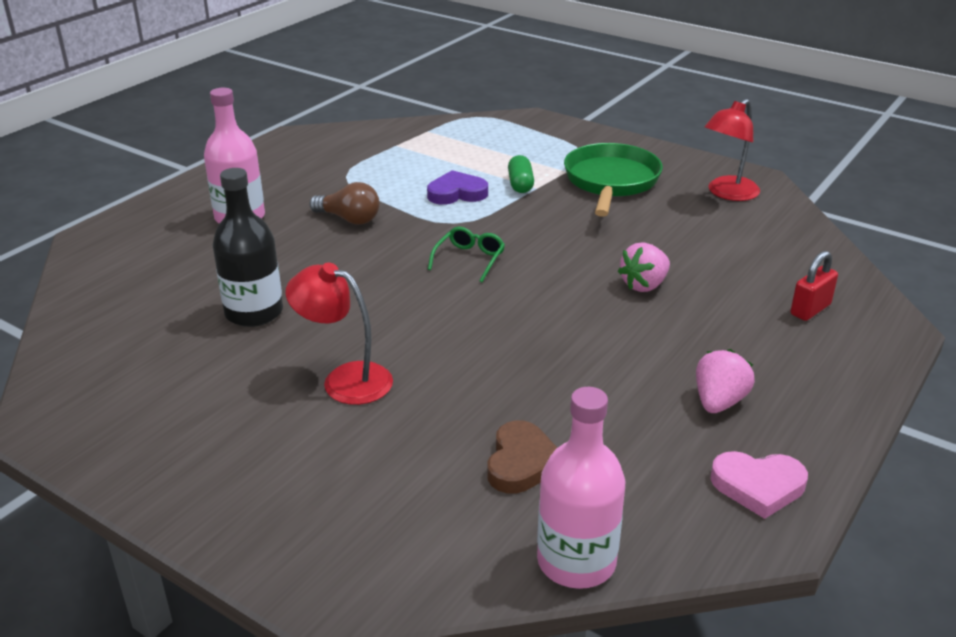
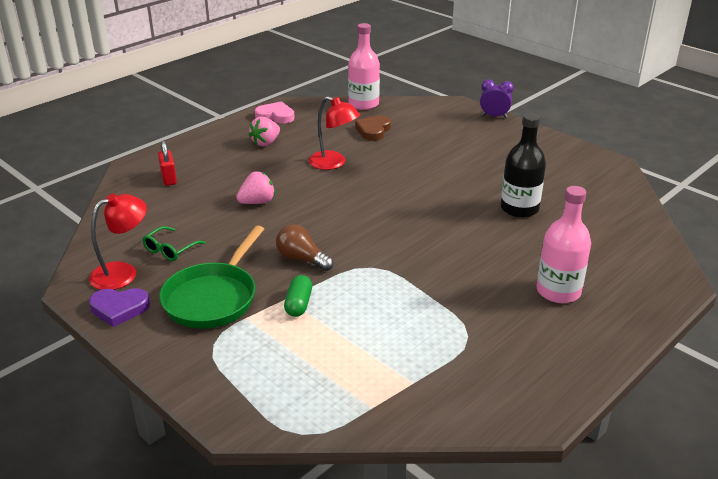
camera: 170 degrees left, 0 degrees up
red lamp [285,263,393,405] -> red lamp moved to [309,96,360,170]
brown light bulb [309,182,380,225] -> brown light bulb moved to [276,224,333,271]
purple heart [427,170,488,205] -> purple heart moved to [89,288,150,327]
green glasses [428,227,505,282] -> green glasses moved to [142,226,206,261]
red padlock [791,251,838,321] -> red padlock turned 75 degrees counterclockwise [158,140,177,186]
none -> purple clock [480,80,514,118]

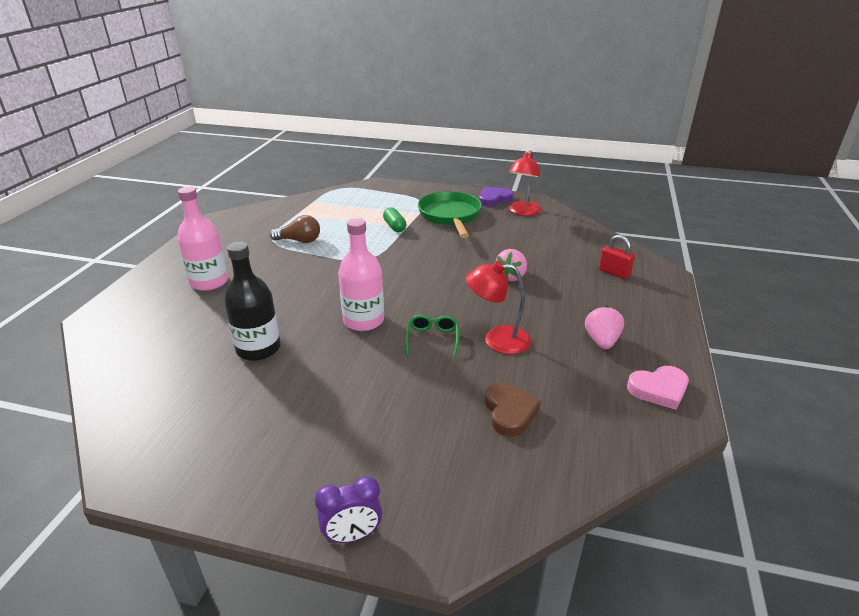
camera: 150 degrees right, 0 degrees up
green glasses [142,226,206,261] -> green glasses moved to [405,315,459,358]
brown light bulb [276,224,333,271] -> brown light bulb moved to [270,215,320,243]
pink bottle [348,23,380,110] -> pink bottle moved to [338,218,384,331]

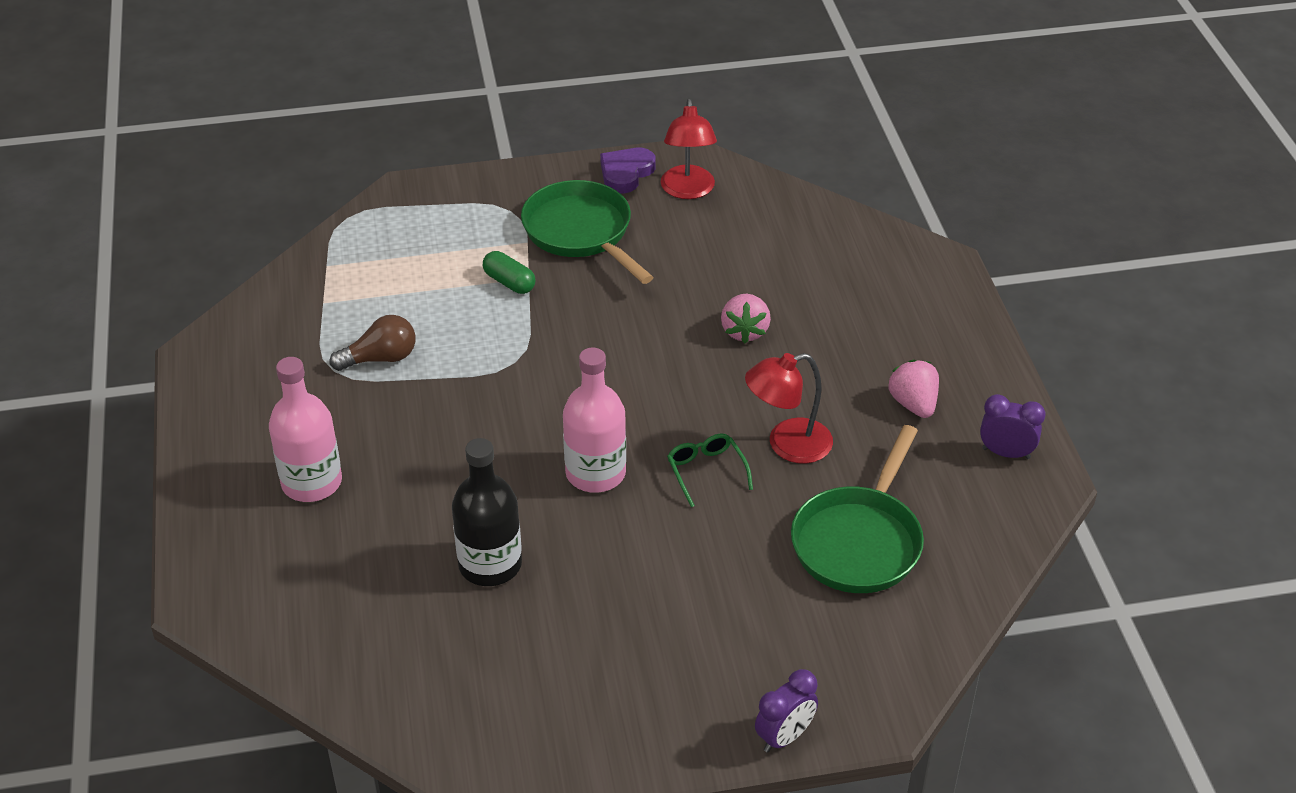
camera: 25 degrees left, 10 degrees up
brown heart [485,383,541,436] -> green pan [791,425,924,593]
red padlock [599,235,635,279] -> none
pink heart [627,366,689,410] -> purple clock [980,394,1045,459]

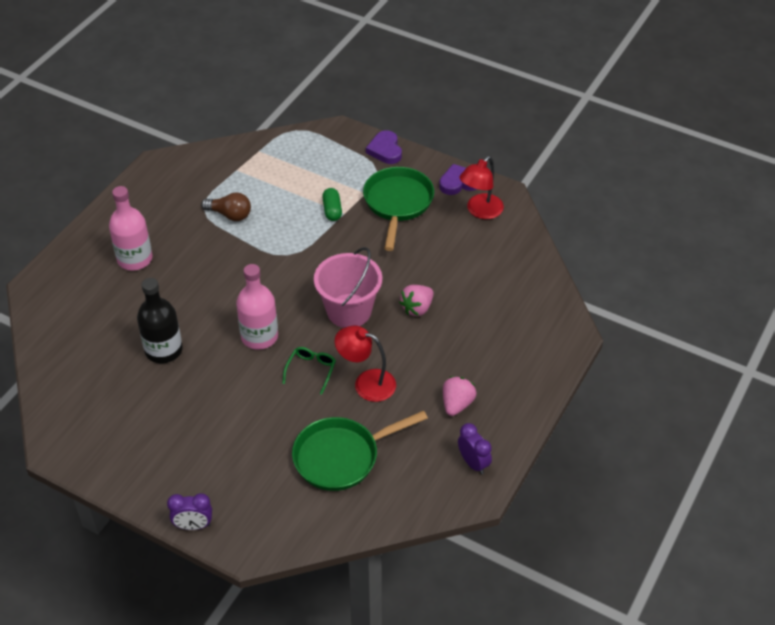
camera: 40 degrees right, 5 degrees up
none -> pink bucket [314,247,382,328]
none -> purple heart [366,130,402,164]

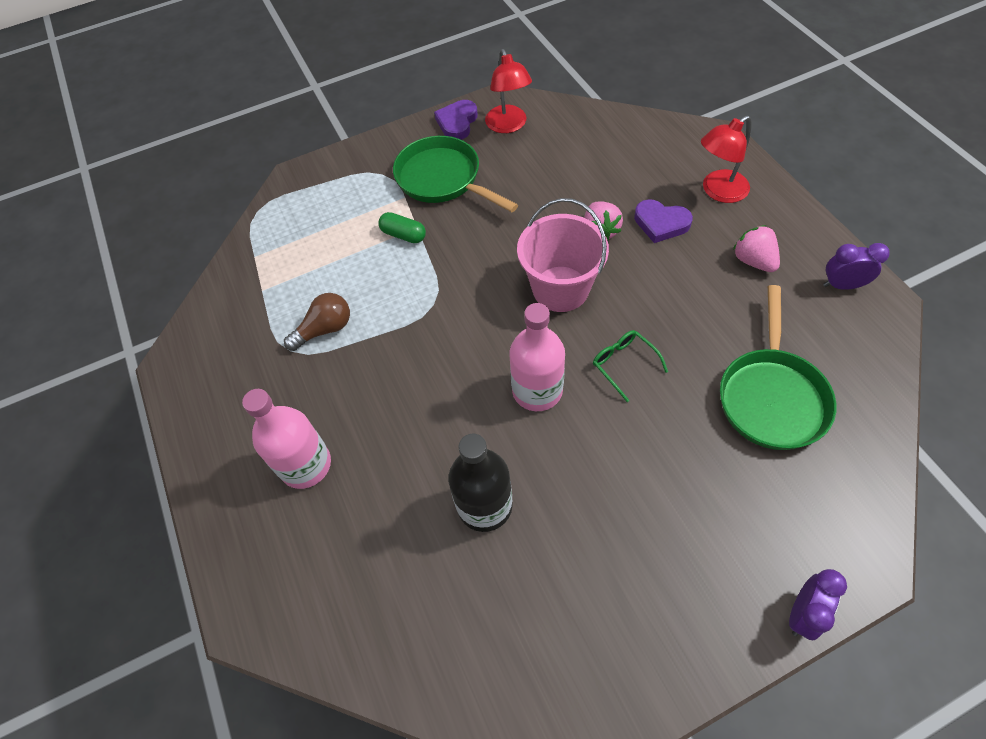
camera: 50 degrees left, 10 degrees up
red lamp [335,325,396,402] -> red lamp moved to [701,116,751,203]
purple heart [366,130,402,164] -> purple heart moved to [634,199,693,243]

